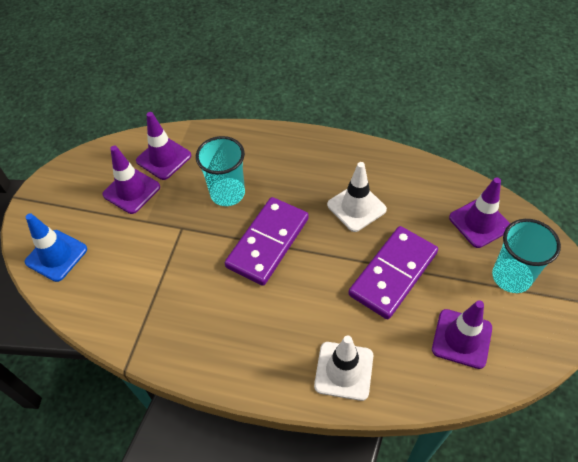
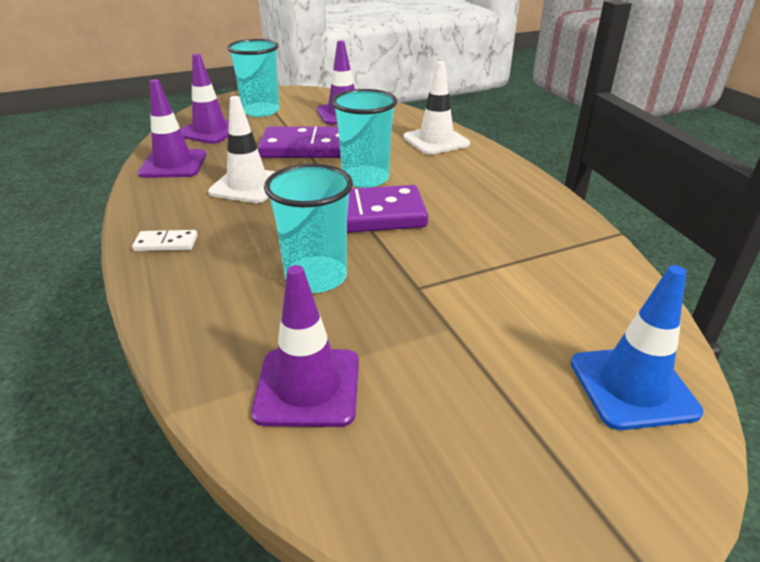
camera: 130 degrees left, 20 degrees down
purple traffic cone [102,146,160,214] -> purple traffic cone moved to [138,79,206,178]
none -> white domino [132,230,198,251]
none -> turquoise cup [332,89,397,188]

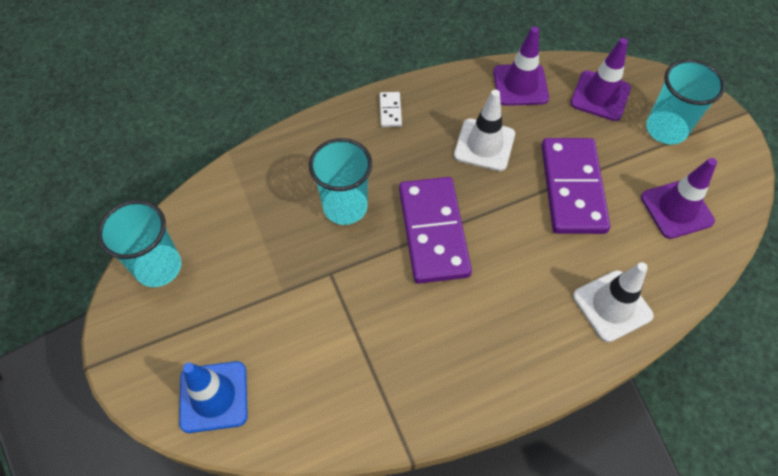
camera: 90 degrees right, 25 degrees up
purple traffic cone [251,265,359,427] -> none
turquoise cup [332,89,397,188] -> turquoise cup moved to [97,200,181,287]

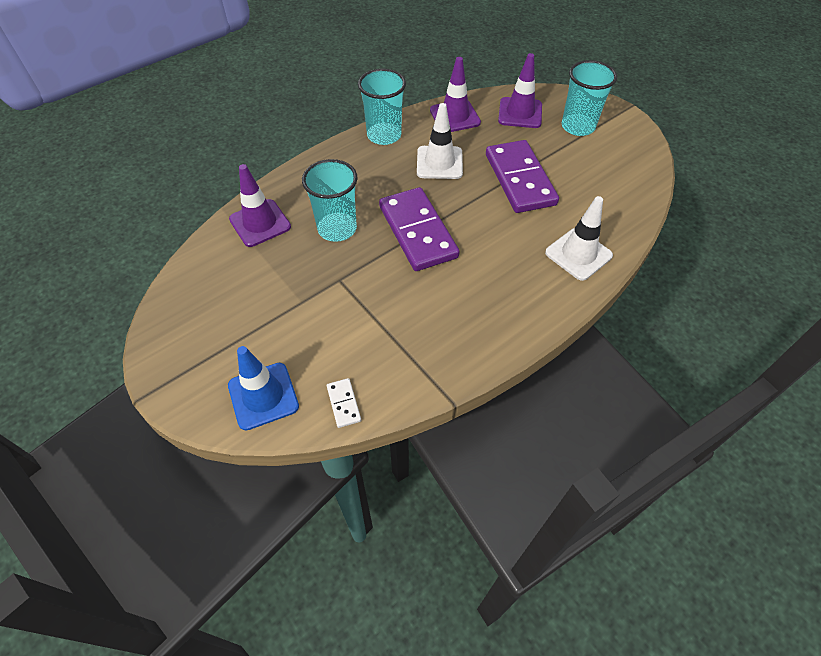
camera: 15 degrees left, 5 degrees down
turquoise cup [97,200,181,287] -> turquoise cup moved to [358,69,406,145]
white domino [379,92,402,127] -> white domino moved to [327,378,361,428]
purple traffic cone [641,158,717,239] -> purple traffic cone moved to [229,164,291,247]

